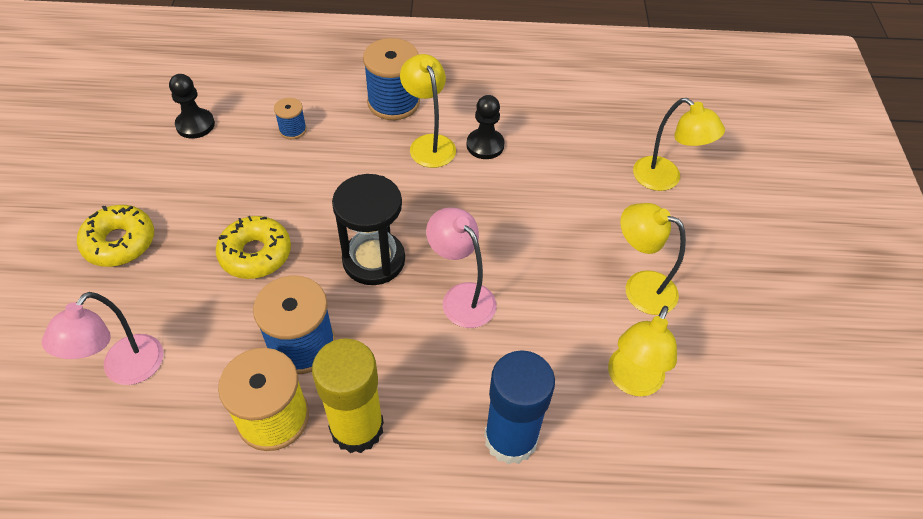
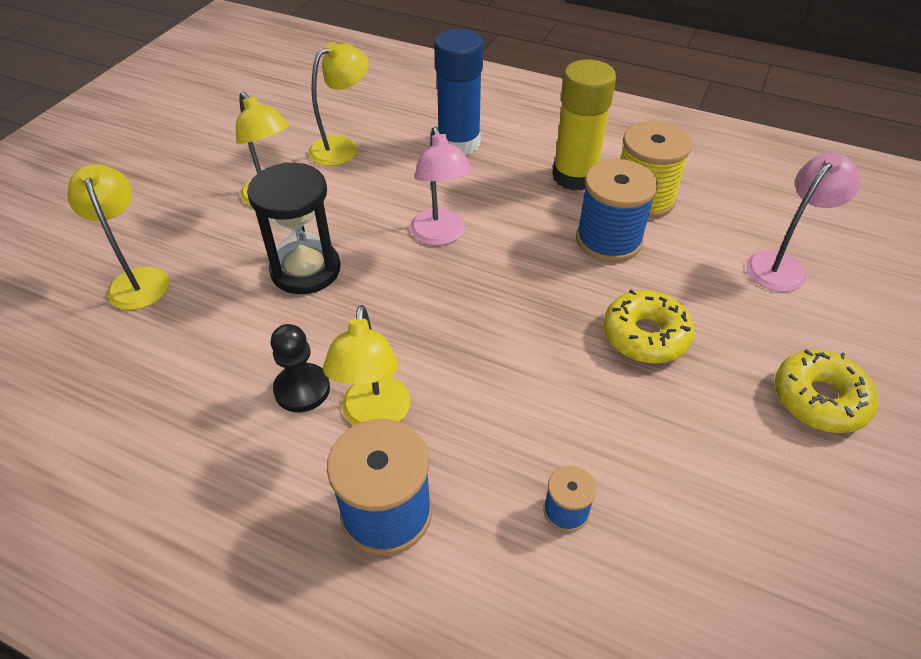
camera: 155 degrees left, 5 degrees down
black pawn [169,74,215,139] -> none
black hourglass [332,174,405,285] -> black hourglass moved to [247,162,340,294]

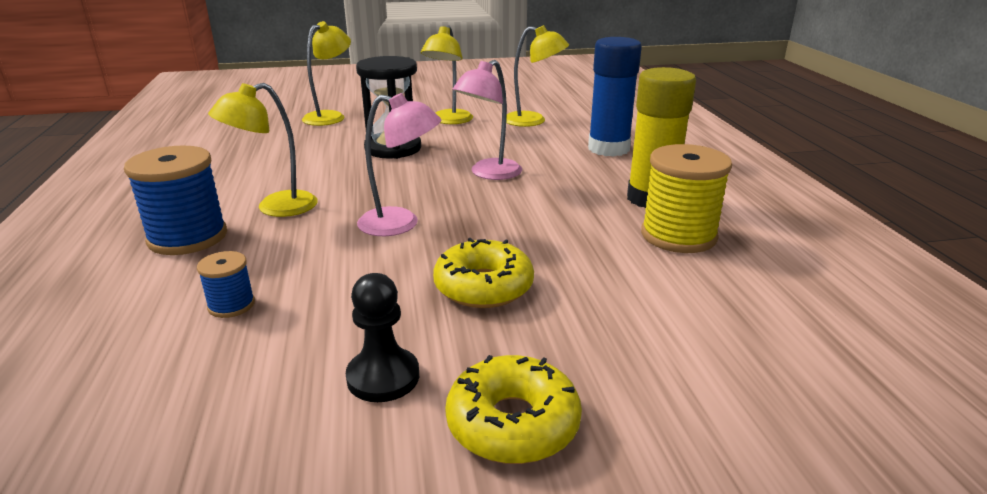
camera: 55 degrees right, 20 degrees down
black pawn [271,324,330,412] -> black pawn moved to [346,273,419,402]
blue spool [576,159,658,262] -> none
pink lamp [746,153,861,292] -> pink lamp moved to [357,93,441,236]

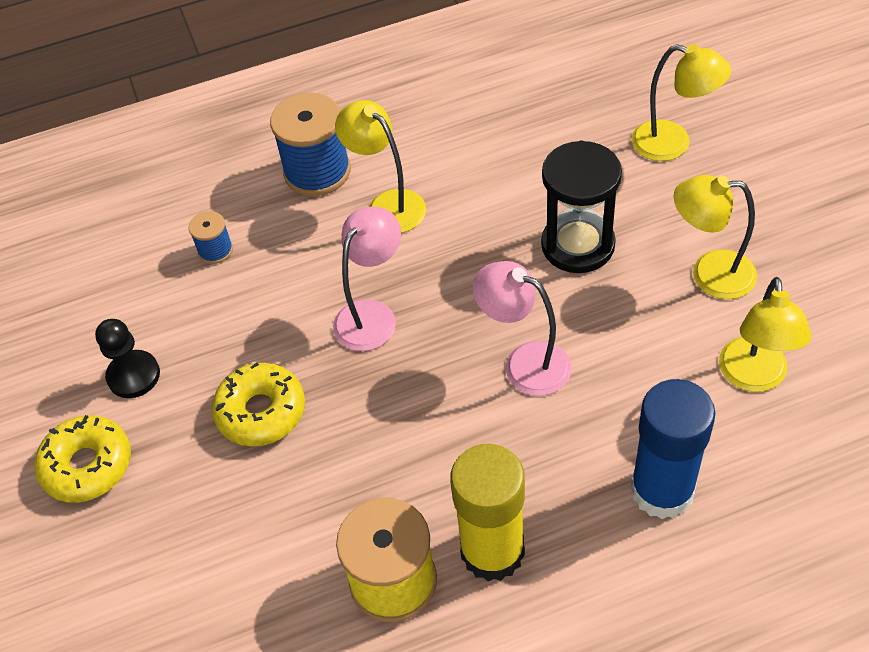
camera: 85 degrees right, 25 degrees up
pink lamp [357,93,441,236] -> pink lamp turned 150 degrees counterclockwise [333,207,401,351]

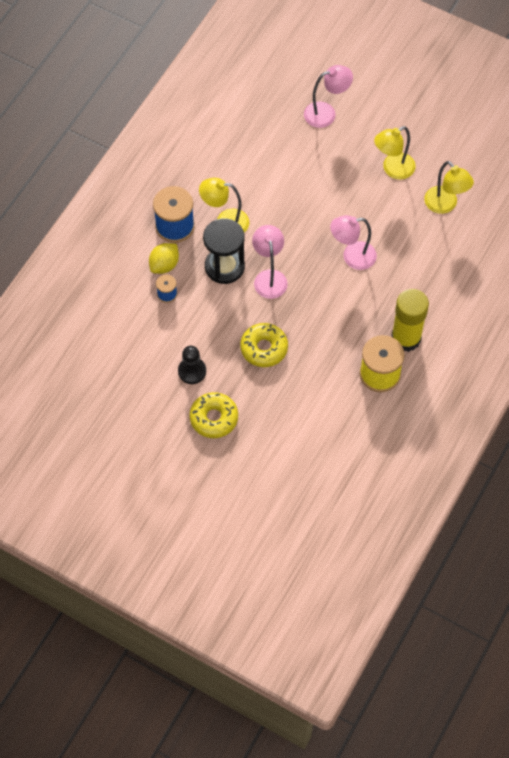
camera: 45 degrees left, 10 degrees up
black hourglass [541,141,622,273] -> black hourglass moved to [203,218,245,284]
blue glue stick [630,379,715,519] -> none
yellow lamp [631,44,731,161] -> pink lamp [304,65,353,128]
none -> yellow lemon [149,243,179,274]

